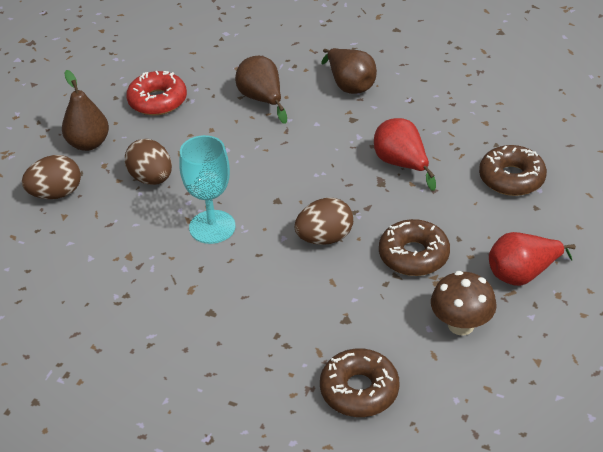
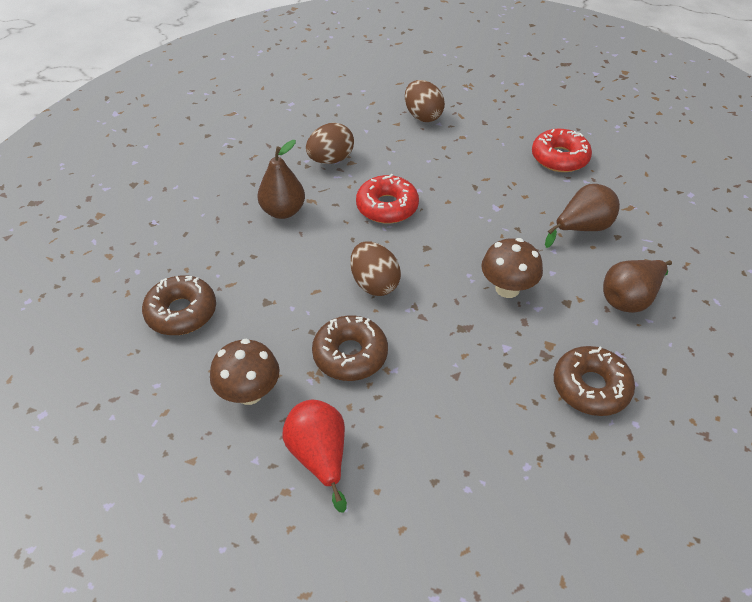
camera: 85 degrees right, 5 degrees up
brown pear [62,70,109,151] -> brown pear moved to [257,140,305,219]
brown egg [125,139,172,185] -> brown egg moved to [306,123,354,164]
turquoise goblet [180,135,235,244] -> red donut [356,174,419,224]
red pear [374,118,436,191] -> none
brown donut [479,145,547,196] -> brown donut moved to [554,346,635,416]
none -> brown mushroom [481,238,543,298]

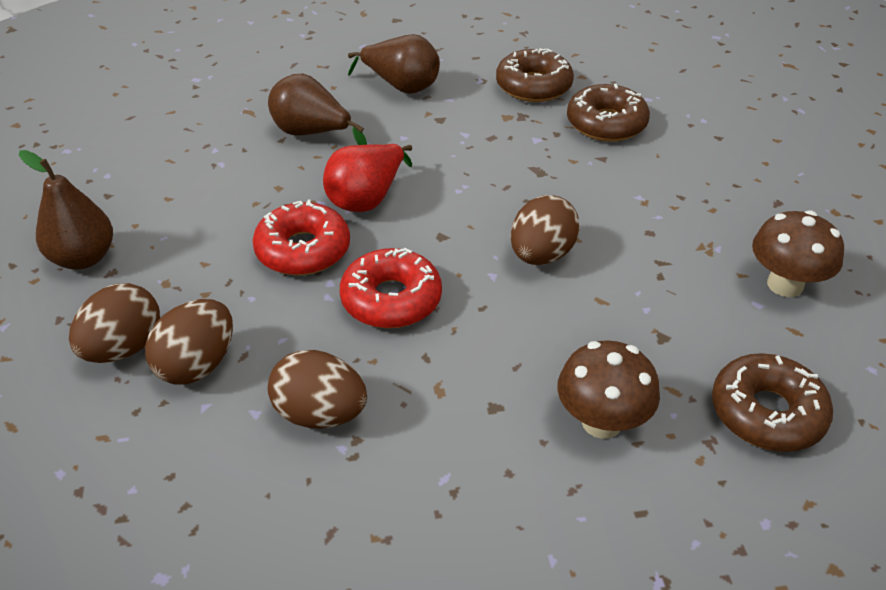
camera: 120 degrees left, 5 degrees down
brown pear [257,140,305,219] -> brown pear moved to [19,150,113,270]
red pear [282,400,347,513] -> red pear moved to [323,144,412,212]
brown donut [312,315,388,381] -> brown donut moved to [567,84,650,142]
brown mushroom [481,238,543,298] -> brown mushroom moved to [557,340,660,439]
red donut [532,129,592,172] -> red donut moved to [252,200,350,275]
none -> brown egg [145,299,233,385]

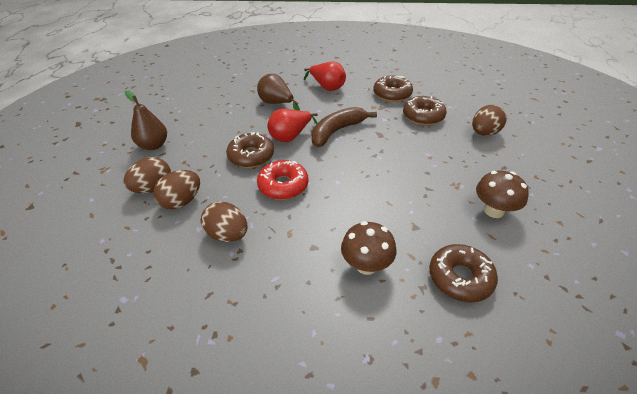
camera: 15 degrees right, 0 degrees up
red donut [252,200,350,275] -> brown donut [226,132,274,168]
brown pear [348,34,440,94] -> red pear [304,62,346,91]
brown egg [510,195,580,265] -> brown egg moved to [472,105,507,136]
none -> brown banana [311,107,377,147]

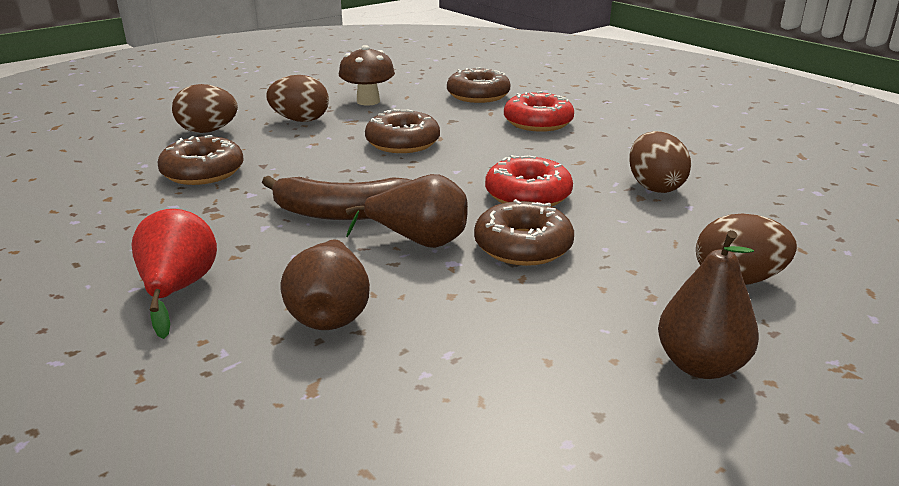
camera: 135 degrees left, 15 degrees down
brown egg [153,170,200,209] -> brown egg moved to [266,75,329,122]
red pear [267,109,318,142] -> brown pear [346,174,468,248]
brown mushroom [341,221,396,275] -> red donut [504,91,574,132]
brown donut [373,76,413,102] -> brown donut moved to [365,109,440,153]

